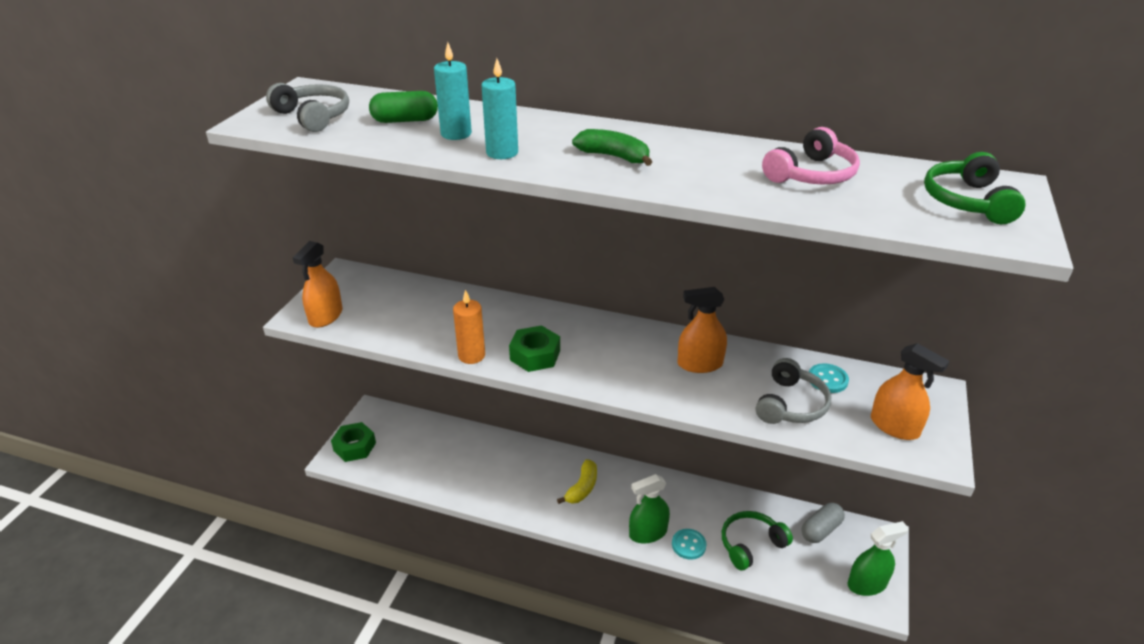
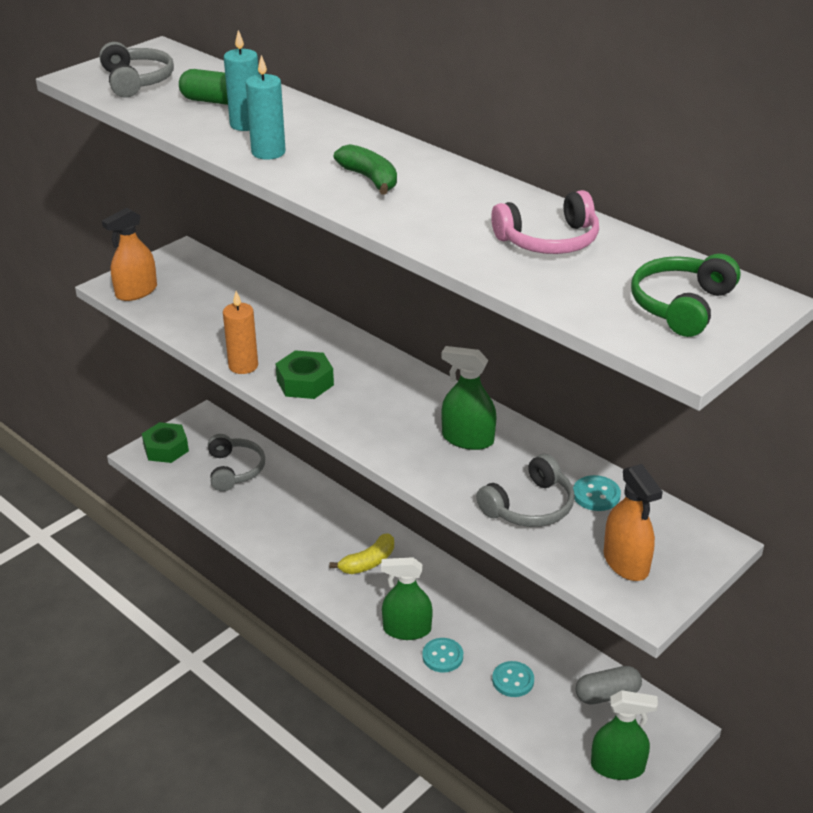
camera: 25 degrees right, 0 degrees up
orange spray bottle [678,287,727,373] -> green spray bottle [441,346,497,450]
green headphones [722,511,793,570] -> turquoise button [492,661,534,697]
none -> grey headphones [208,434,265,491]

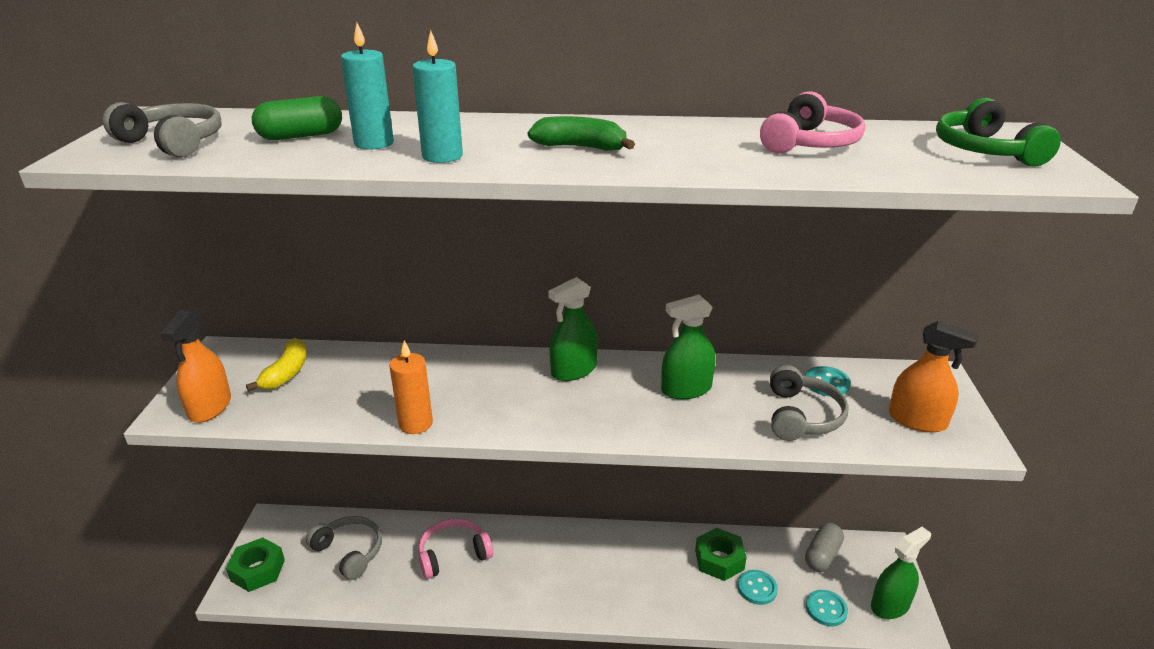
camera: 40 degrees left, 5 degrees down
green nut [276,350,334,399] -> green nut moved to [695,528,747,581]
yellow banana [329,533,394,574] -> yellow banana moved to [246,338,307,391]
green spray bottle [381,557,433,640] -> green spray bottle moved to [548,277,598,381]
turquoise button [422,638,463,673] -> turquoise button moved to [806,590,848,626]
none -> pink headphones [418,518,493,579]

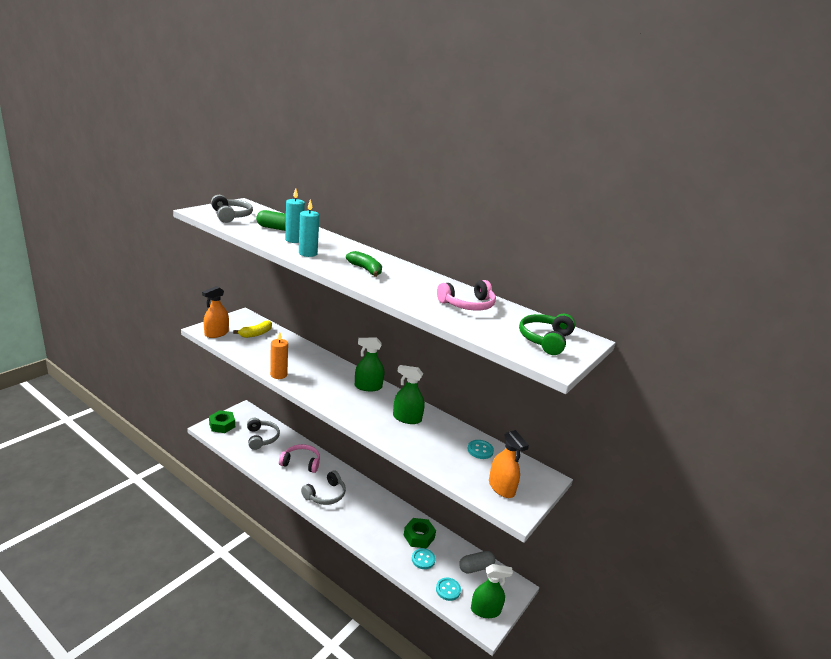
camera: 30 degrees right, 5 degrees down
grey headphones [770,365,849,441] -> grey headphones moved to [301,470,346,505]

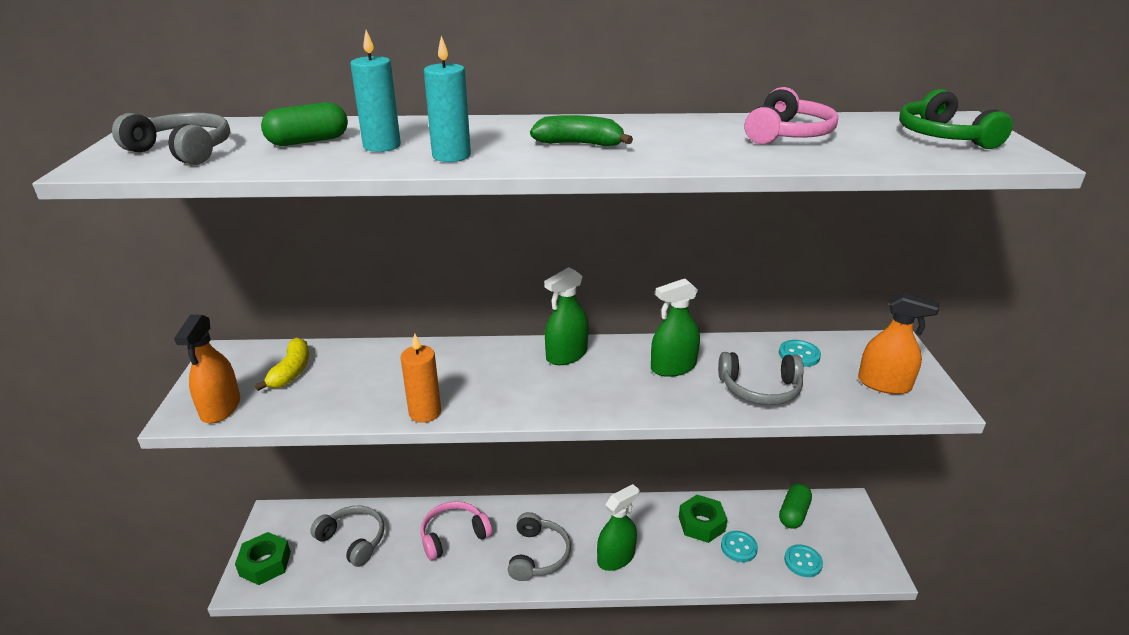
camera: 35 degrees left, 5 degrees up
grey capsule [459,551,495,573] -> green capsule [779,483,812,529]
green spray bottle [471,564,513,618] -> green spray bottle moved to [597,484,639,571]
none -> grey headphones [718,352,804,405]

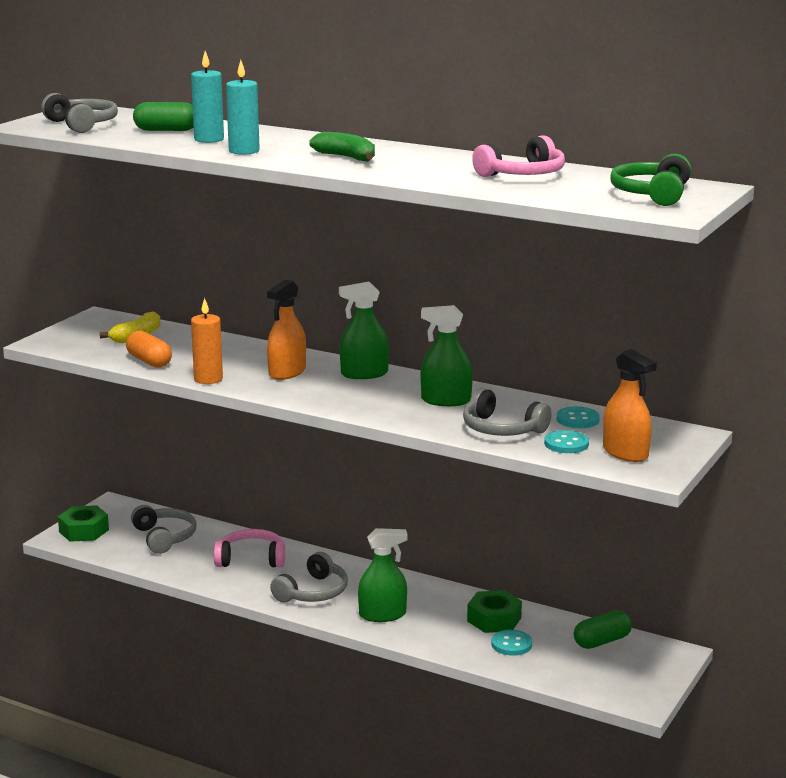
camera: 30 degrees right, 10 degrees down
orange spray bottle [174,315,240,423] -> orange spray bottle moved to [267,280,306,380]
turquoise button [784,544,823,577] -> turquoise button moved to [544,430,589,453]
none -> orange capsule [126,331,172,368]

